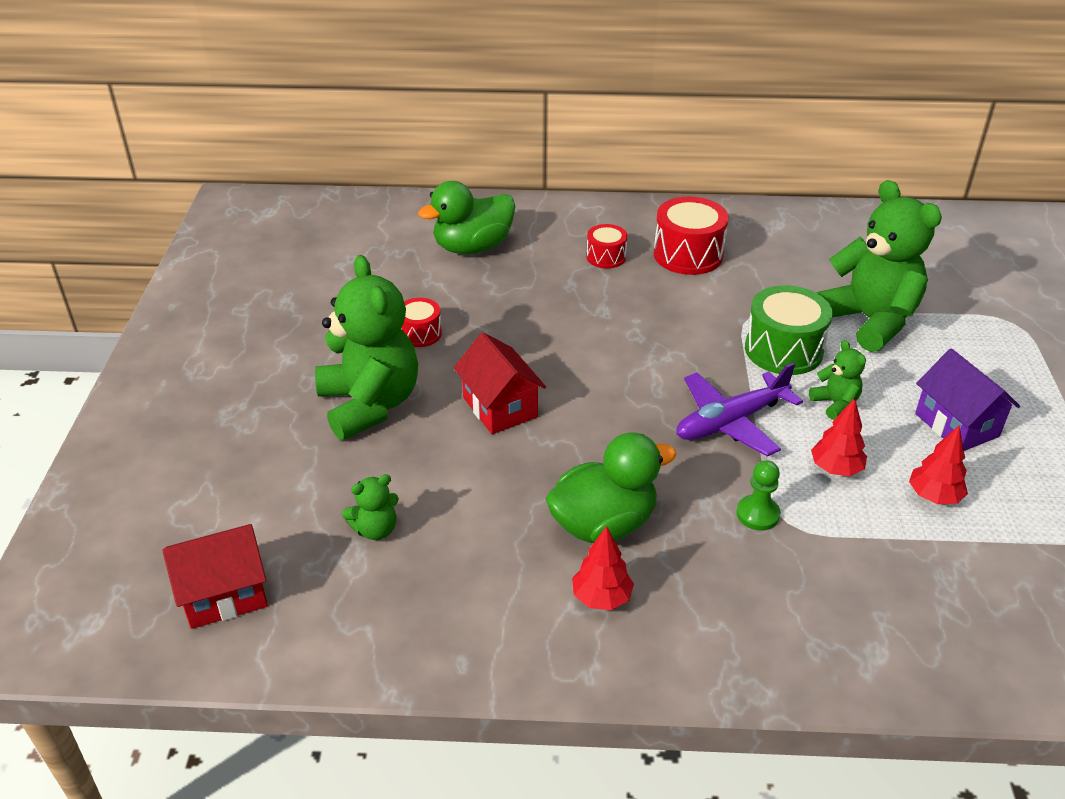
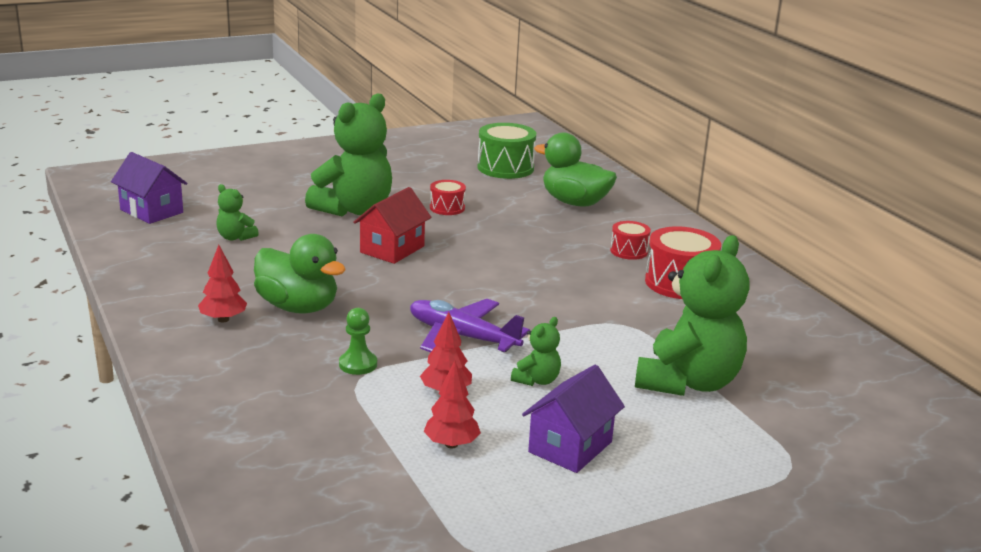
camera: 60 degrees right, 15 degrees down
red house [162,524,268,629] -> purple house [111,152,188,224]
green drum [745,285,833,375] -> green drum moved to [477,123,536,179]

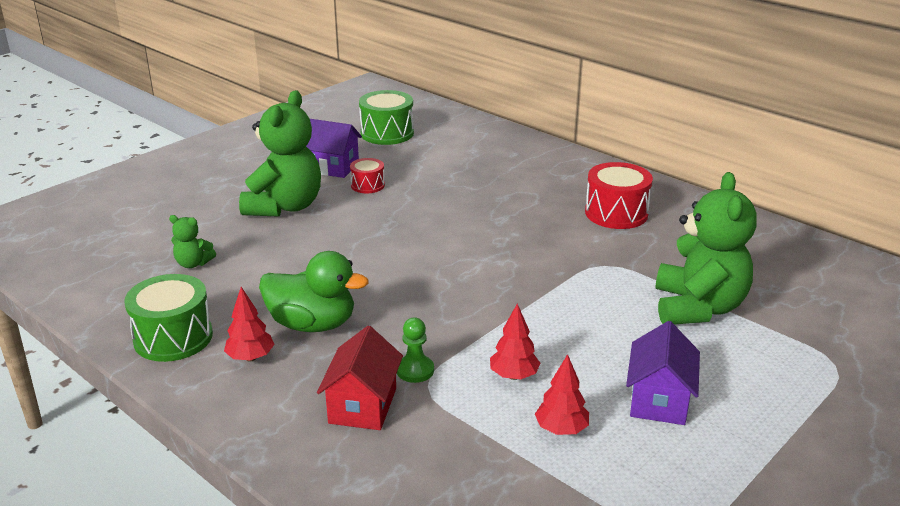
camera: 20 degrees left, 5 degrees up
purple house [111,152,188,224] -> purple house moved to [306,119,362,178]
red house [353,187,431,264] -> red house moved to [317,326,403,430]
purple plane [410,299,530,352] -> none
green teddy bear [511,317,561,386] -> none
green duck [534,133,617,207] -> none
red drum [610,221,651,260] -> none
none -> green drum [124,274,213,362]

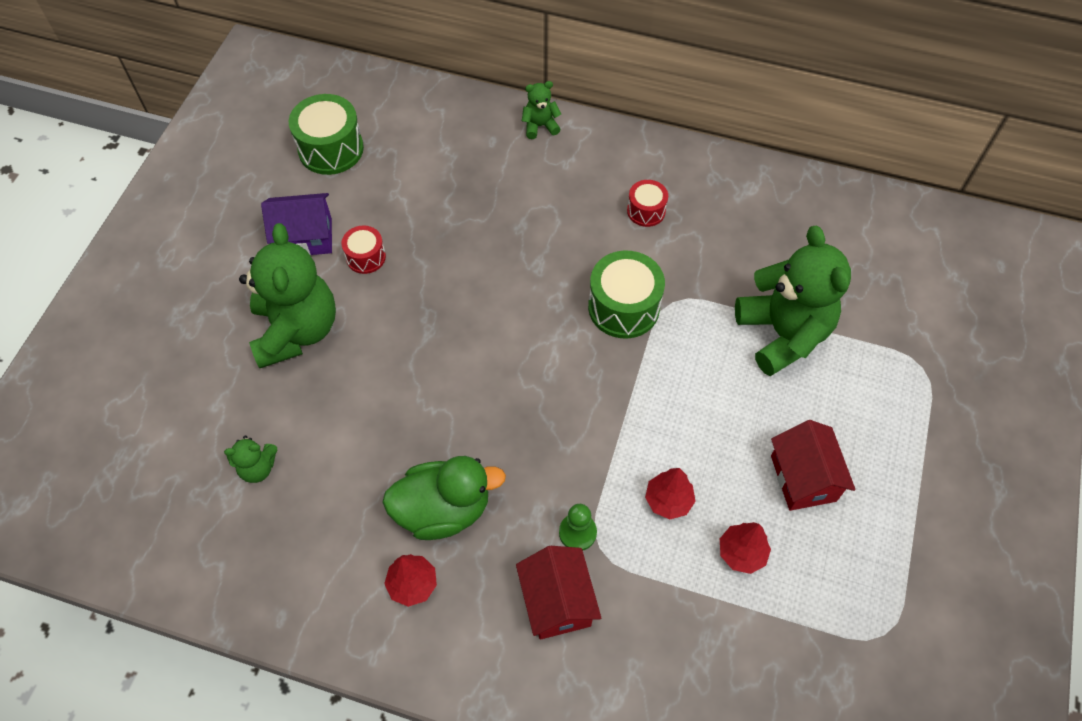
camera: 25 degrees left, 30 degrees up
green drum [124,274,213,362] -> green drum moved to [588,251,665,338]
red drum [585,162,653,229] -> red drum [627,180,668,227], size x0.57
purple house [626,321,700,425] -> red house [771,420,856,511]
none -> green teddy bear [522,81,561,139]

